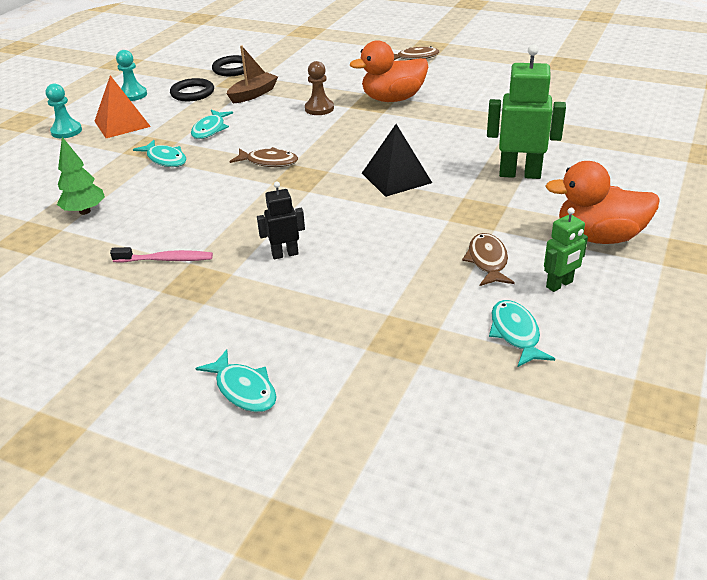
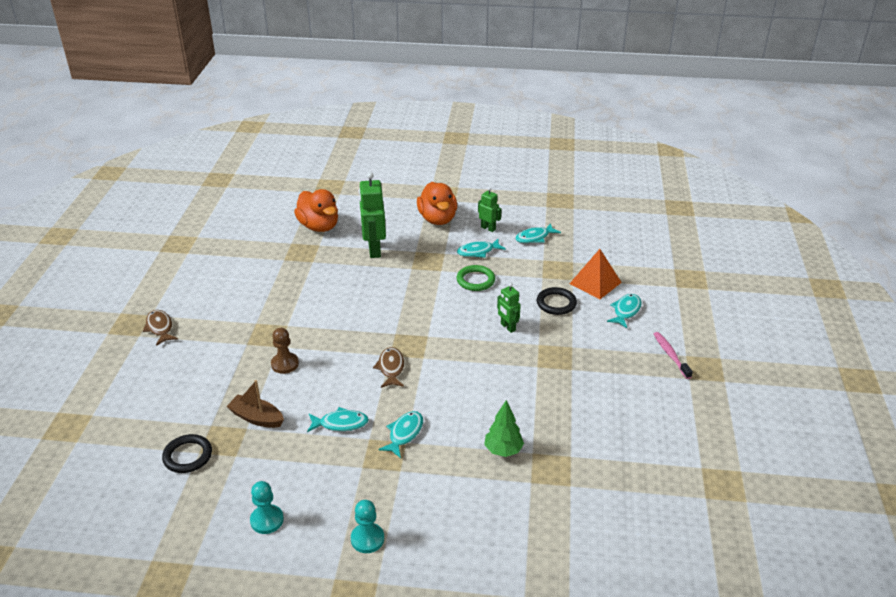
camera: 110 degrees left, 0 degrees up
orange pyramid [95,75,151,138] -> orange pyramid moved to [569,249,622,299]
pink toothbrush [110,247,213,263] -> pink toothbrush moved to [654,332,693,379]
black ring [170,78,214,101] -> black ring moved to [537,287,577,315]
black robot [257,181,305,259] -> green robot [497,283,521,333]
orange duck [350,40,428,102] -> orange duck moved to [294,189,338,232]
black pyramid [362,124,432,197] -> none
brown fish [462,233,515,286] -> turquoise fish [457,239,506,258]
none -> green ring [457,265,495,291]

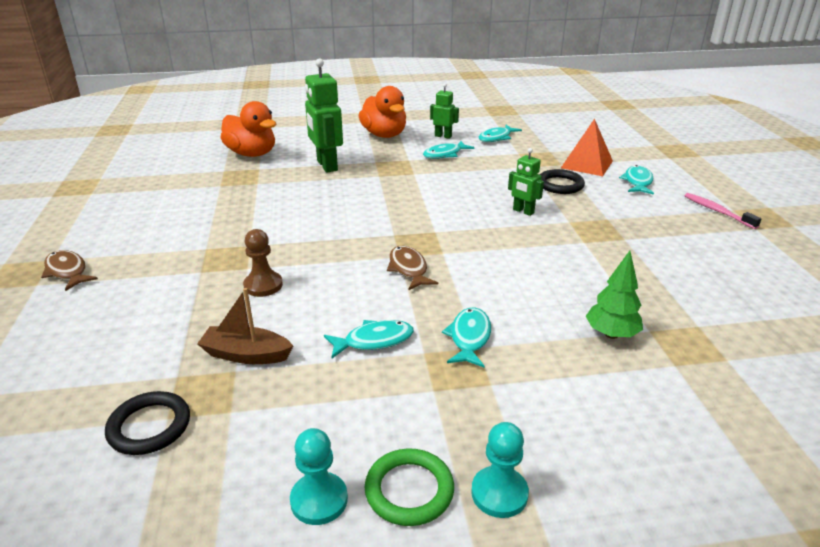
camera: 15 degrees left, 5 degrees down
green ring [457,265,495,291] -> green ring moved to [365,448,454,526]

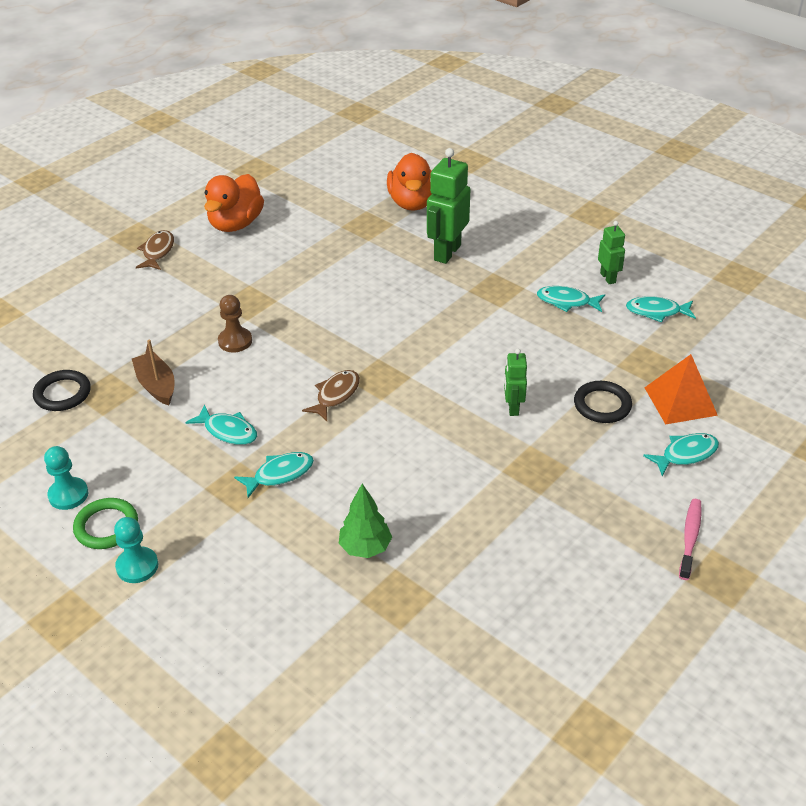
camera: 50 degrees right, 10 degrees up
orange duck [359,86,406,138] -> orange duck moved to [204,174,264,232]

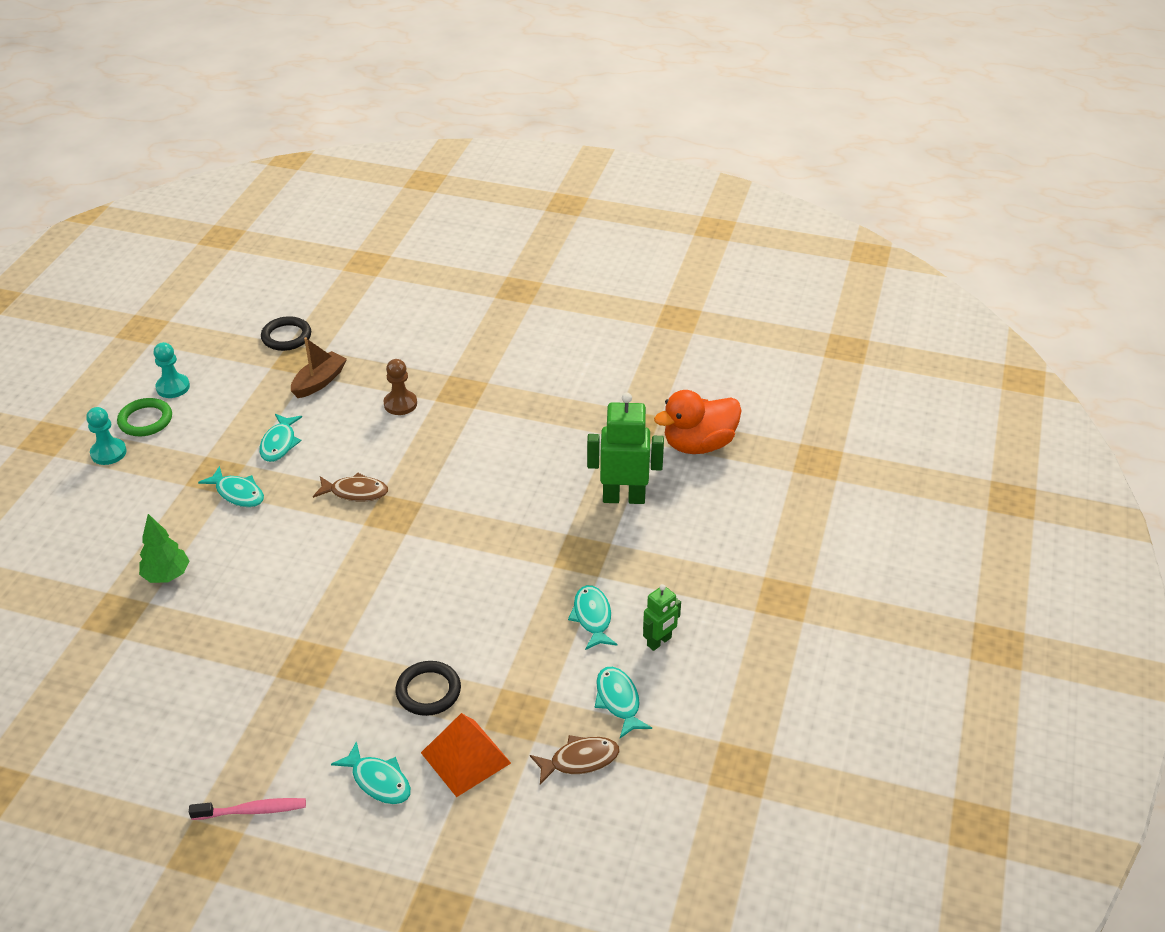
camera: 65 degrees right, 0 degrees up
brown fish [136,230,174,270] -> brown fish moved to [530,735,620,785]
orange duck [204,174,264,232] -> none
green robot [504,349,527,416] -> none

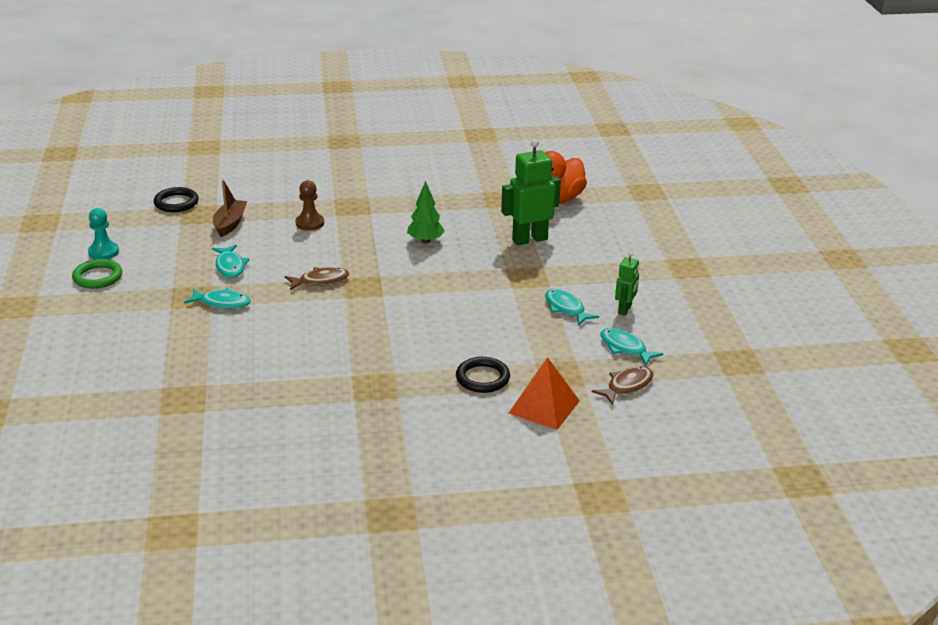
camera: 25 degrees left, 10 degrees down
turquoise pawn [86,407,127,465] -> none
green tree [139,514,189,583] -> green tree moved to [407,181,445,243]
pink toothbrush [189,798,306,820] -> none
turquoise fish [331,741,411,804] -> none

